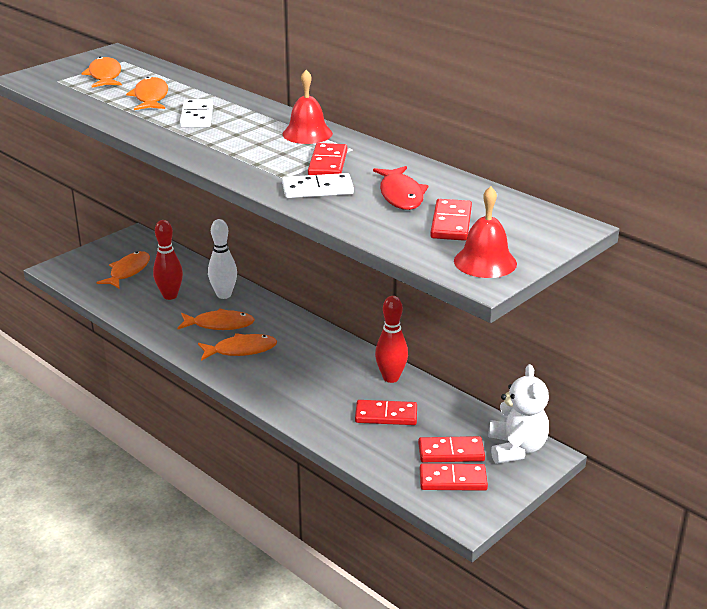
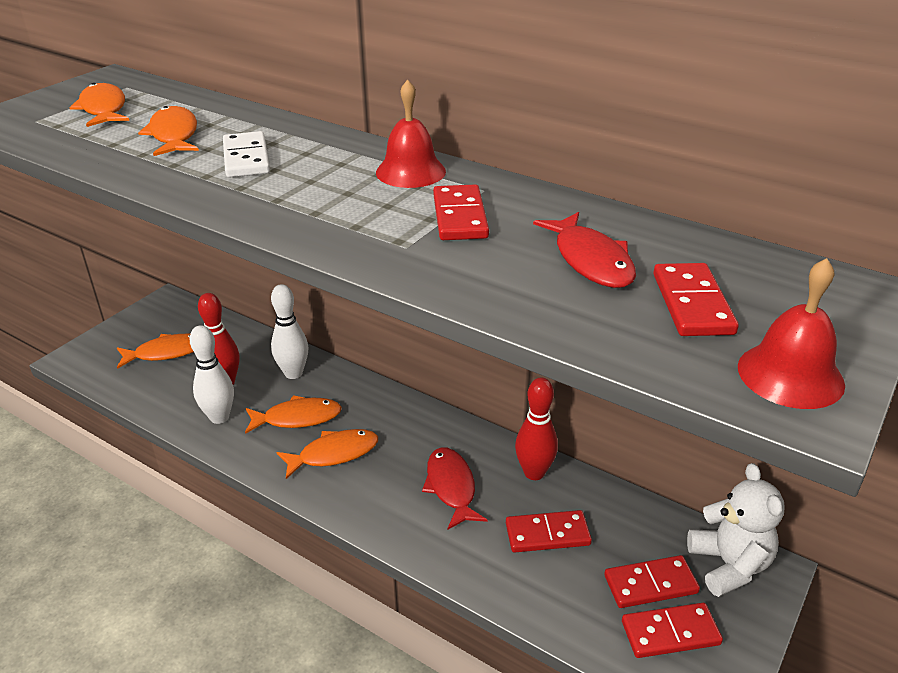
camera: 10 degrees left, 5 degrees up
orange fish [97,251,150,289] -> orange fish turned 60 degrees clockwise [117,333,194,369]
white domino [282,173,354,198] -> none
none -> white bowling pin [190,325,234,424]
none -> red fish [422,447,487,529]

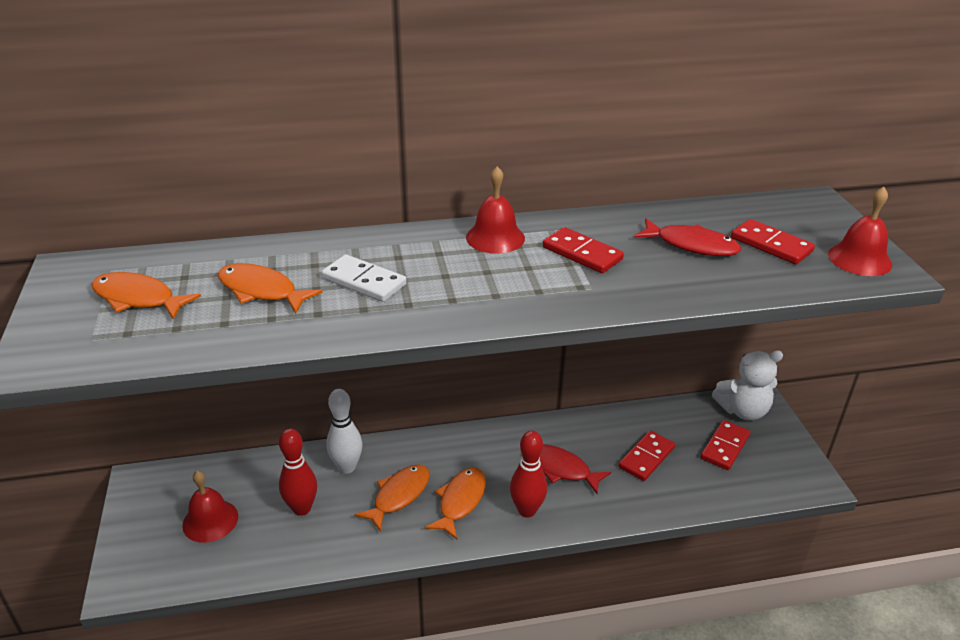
camera: 45 degrees left, 0 degrees up
orange fish [117,333,194,369] -> red bell [182,471,238,543]
white bowling pin [190,325,234,424] -> none
red bowling pin [515,377,558,480] -> red bowling pin moved to [510,431,547,518]
red domino [622,603,723,658] -> none
white teddy bear [687,463,785,597] -> white teddy bear turned 135 degrees clockwise [712,350,783,421]

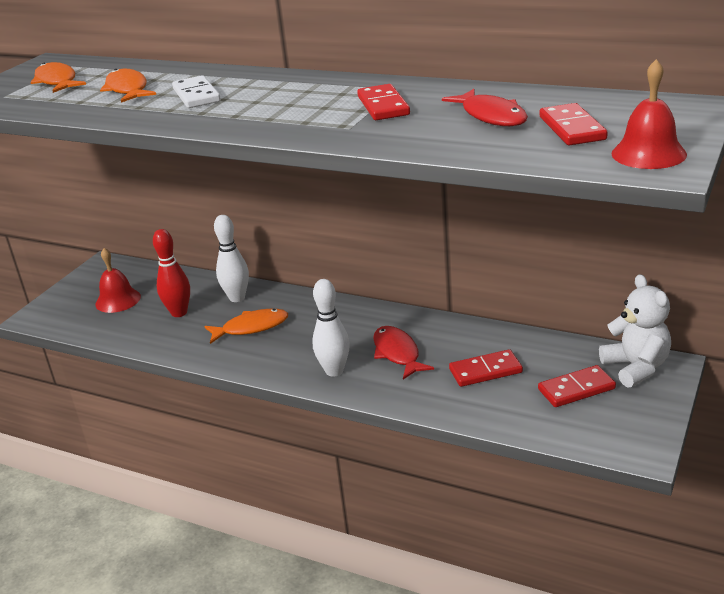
camera: 40 degrees right, 5 degrees down
orange fish [425,467,486,539] -> none
red bell [466,166,525,254] -> none
red bowling pin [510,431,547,518] -> white bowling pin [312,279,350,377]
white teddy bear [712,350,783,421] -> white teddy bear turned 135 degrees counterclockwise [599,274,671,388]

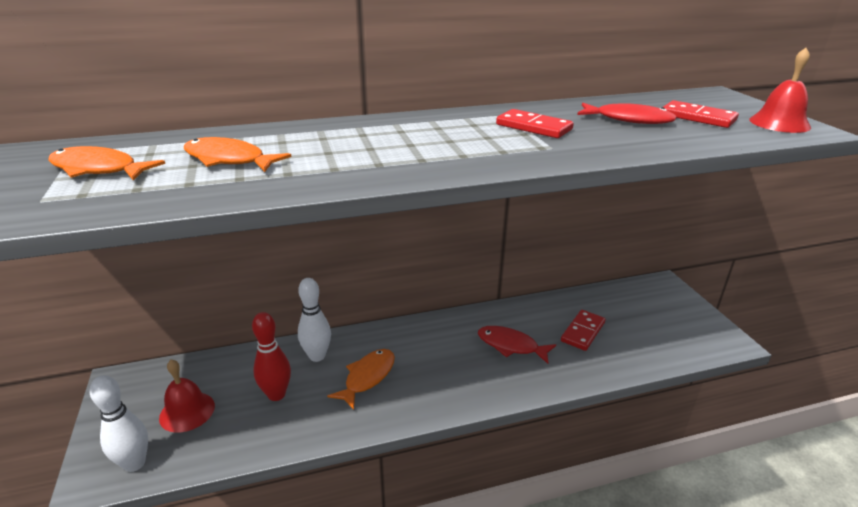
camera: 45 degrees left, 0 degrees up
white domino [172,76,221,108] -> none
white bowling pin [312,279,350,377] -> white bowling pin moved to [90,375,148,472]
red domino [538,365,616,407] -> none
white teddy bear [599,274,671,388] -> none

